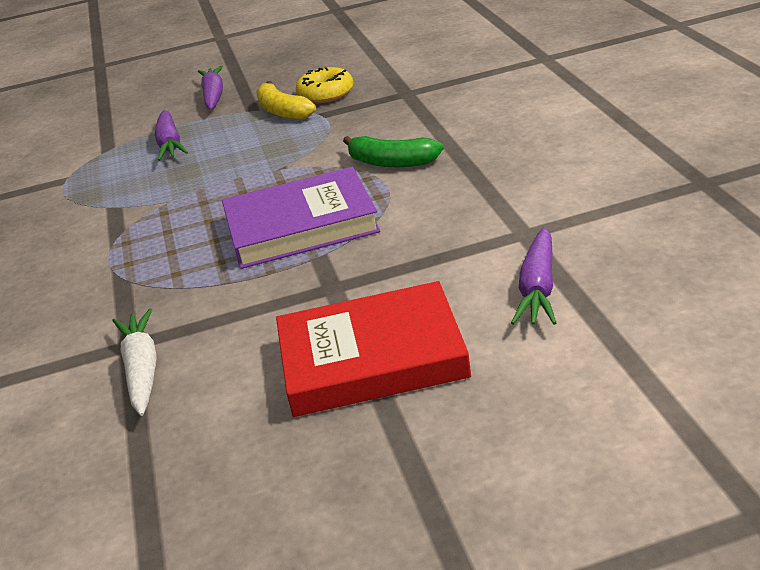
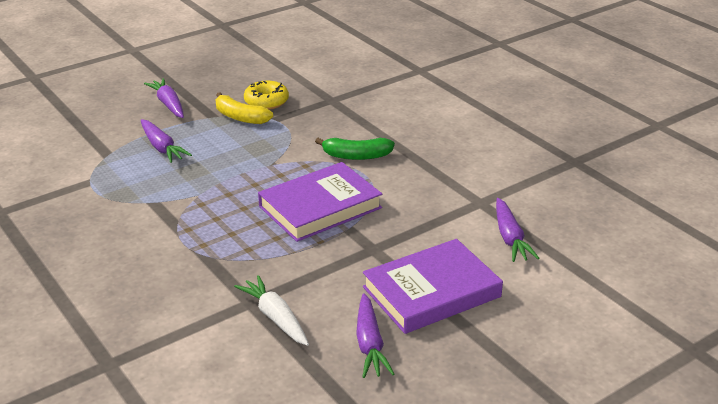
camera: 25 degrees left, 0 degrees up
red book [276,281,471,417] -> purple book [363,239,503,334]
none -> purple carrot [356,293,394,378]

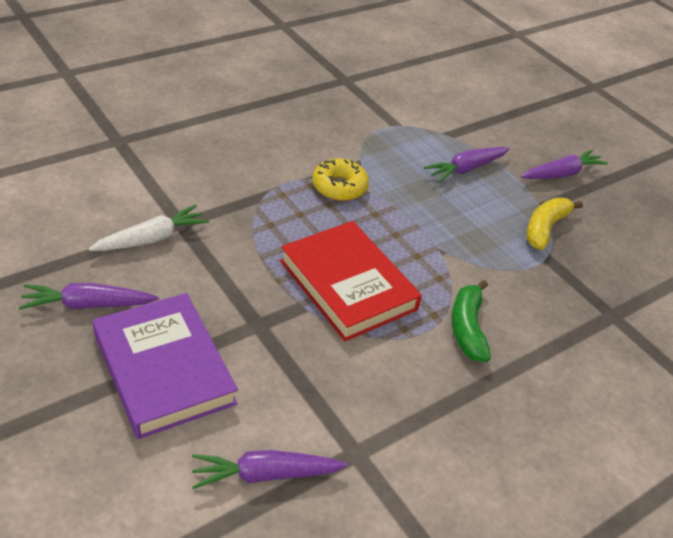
camera: 85 degrees right, 10 degrees up
yellow donut [244,81,289,110] -> yellow donut moved to [312,158,369,201]
purple book [258,162,382,242] -> red book [280,221,422,341]

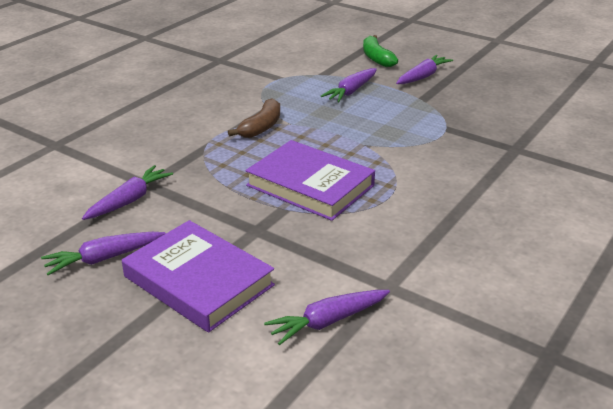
camera: 15 degrees left, 10 degrees down
white carrot [89,204,209,251] -> purple carrot [82,165,173,220]
red book [280,221,422,341] -> purple book [245,140,375,221]
yellow donut [312,158,369,201] -> brown banana [228,98,280,138]
green banana [451,280,491,362] -> green banana moved to [363,35,398,67]
yellow banana [526,198,583,250] -> none

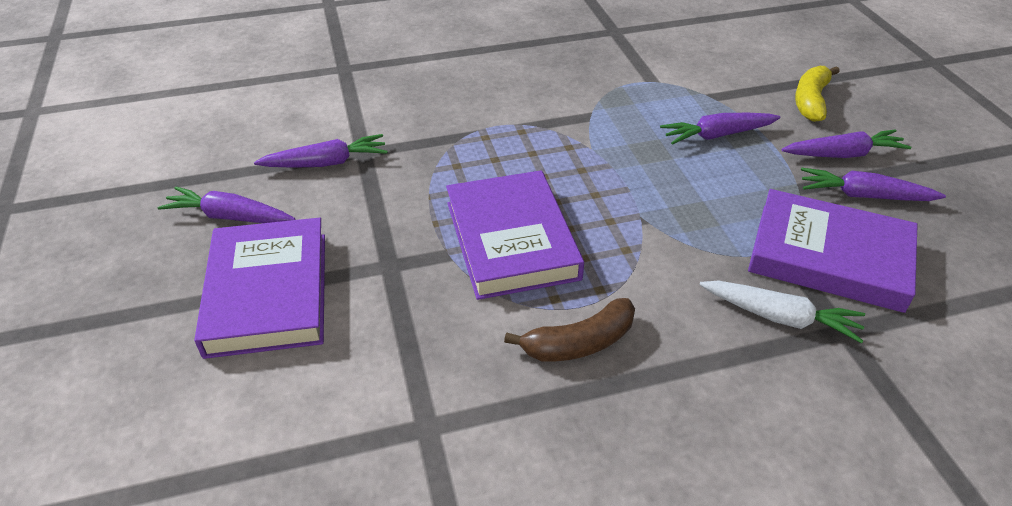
camera: 40 degrees right, 10 degrees up
brown banana [228,98,280,138] -> brown banana moved to [504,298,635,361]
purple carrot [264,290,390,345] -> purple carrot moved to [801,168,946,201]
green banana [363,35,398,67] -> yellow banana [795,66,840,122]
none -> white carrot [700,281,865,343]
none -> purple book [748,189,918,313]

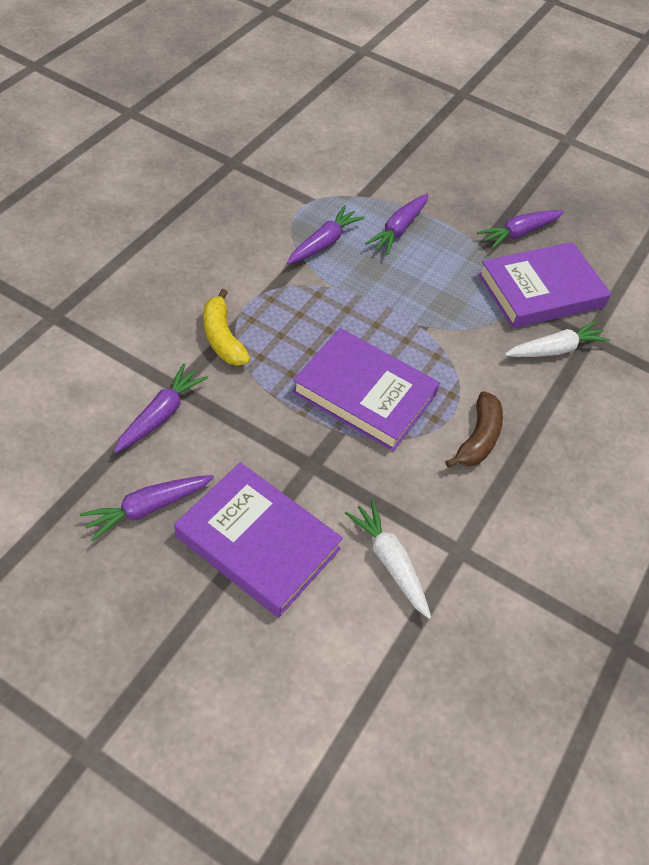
camera: 50 degrees left, 10 degrees up
purple carrot [782,129,911,158] -> purple carrot moved to [287,205,365,264]
yellow banana [795,66,840,122] -> yellow banana moved to [203,289,251,366]
none -> white carrot [345,500,431,619]

